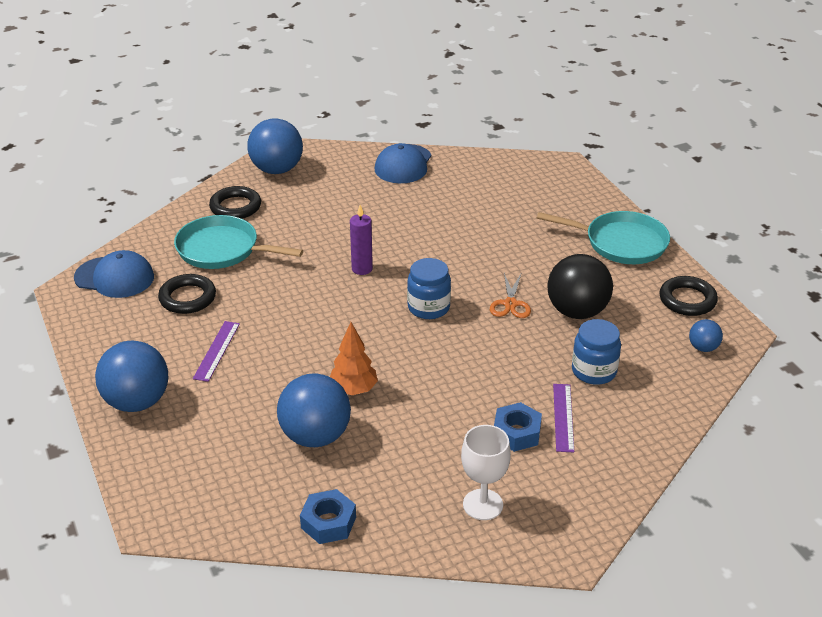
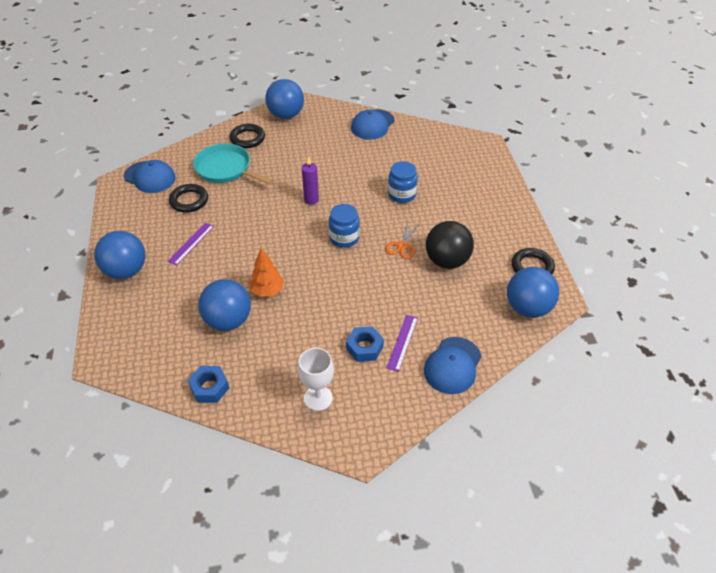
camera: 15 degrees right, 10 degrees up
turquoise pan [537,211,670,264] -> none
blue jar [572,319,621,385] -> blue jar moved to [388,161,418,203]
blue ball [689,319,723,352] -> blue ball [507,267,559,318], size x2.05
none -> blue cap [424,337,482,394]

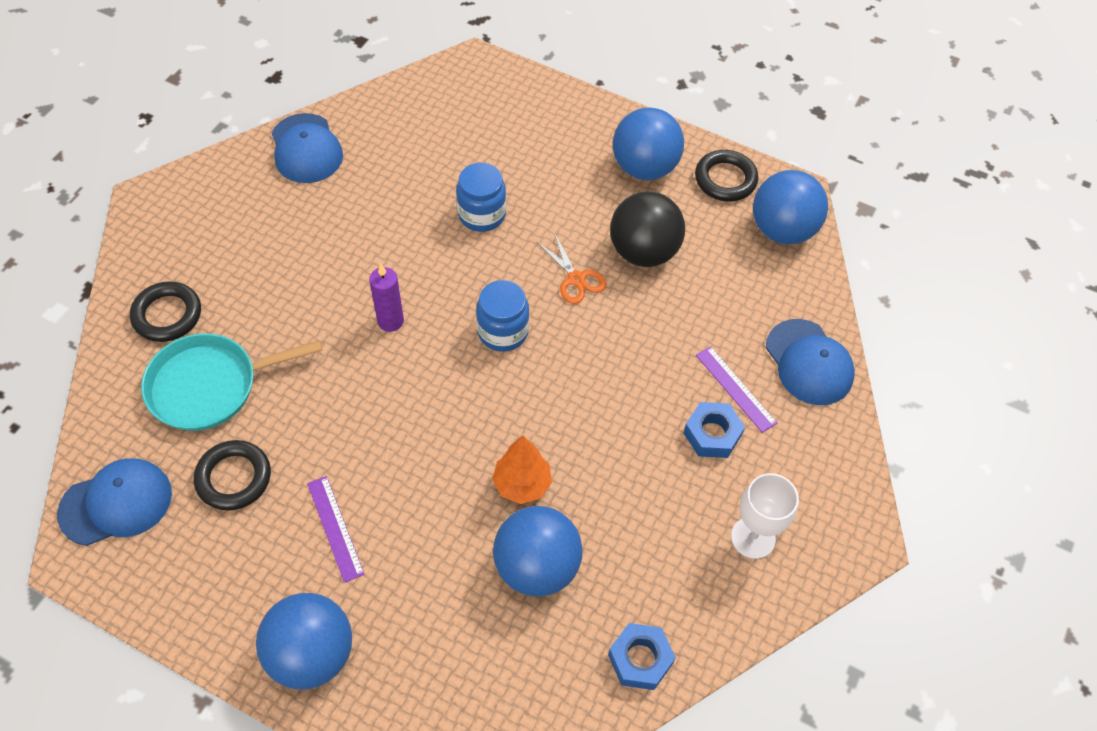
camera: 55 degrees left, 10 degrees up
blue ball [265,79,304,119] -> blue ball moved to [613,108,684,180]

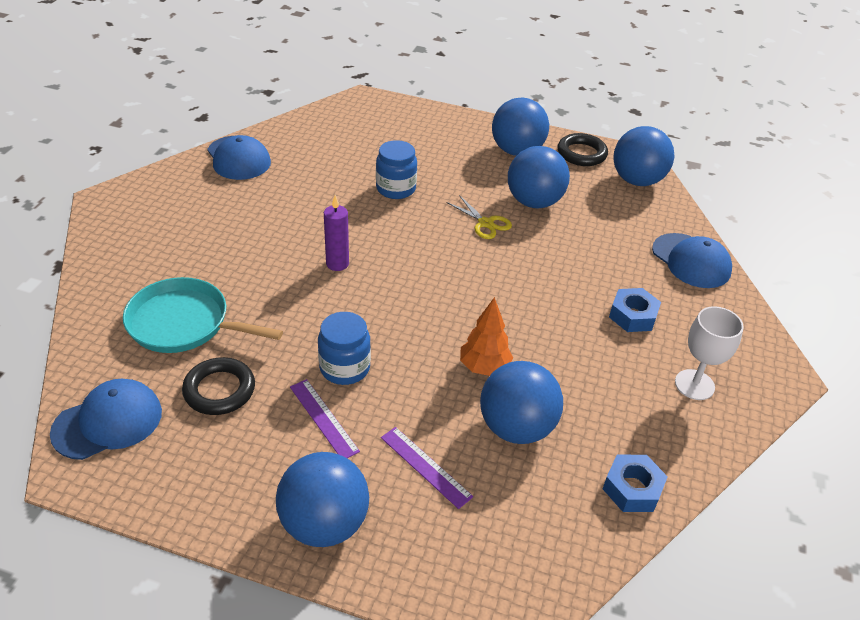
camera: 10 degrees left, 15 degrees down
black ring [130,281,201,342] -> none
turquoise pan [141,333,322,431] -> turquoise pan turned 45 degrees clockwise [123,277,283,353]
blue jar [476,280,529,352] -> blue jar moved to [318,312,371,385]
orange scissors [537,234,607,304] -> yellow scissors [446,195,512,239]
black ball [610,191,685,267] -> blue ball [508,146,570,208]
purple ruler [696,346,777,433] -> purple ruler moved to [381,427,473,509]

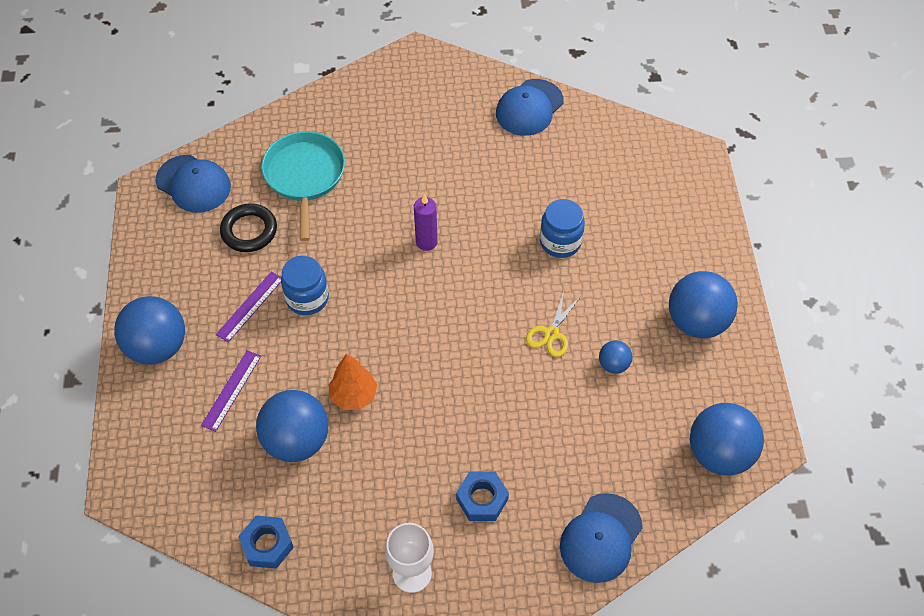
camera: 70 degrees right, 15 degrees up
blue ball [508,146,570,208] -> blue ball [599,340,632,374], size x0.49
black ring [557,133,608,166] -> none

